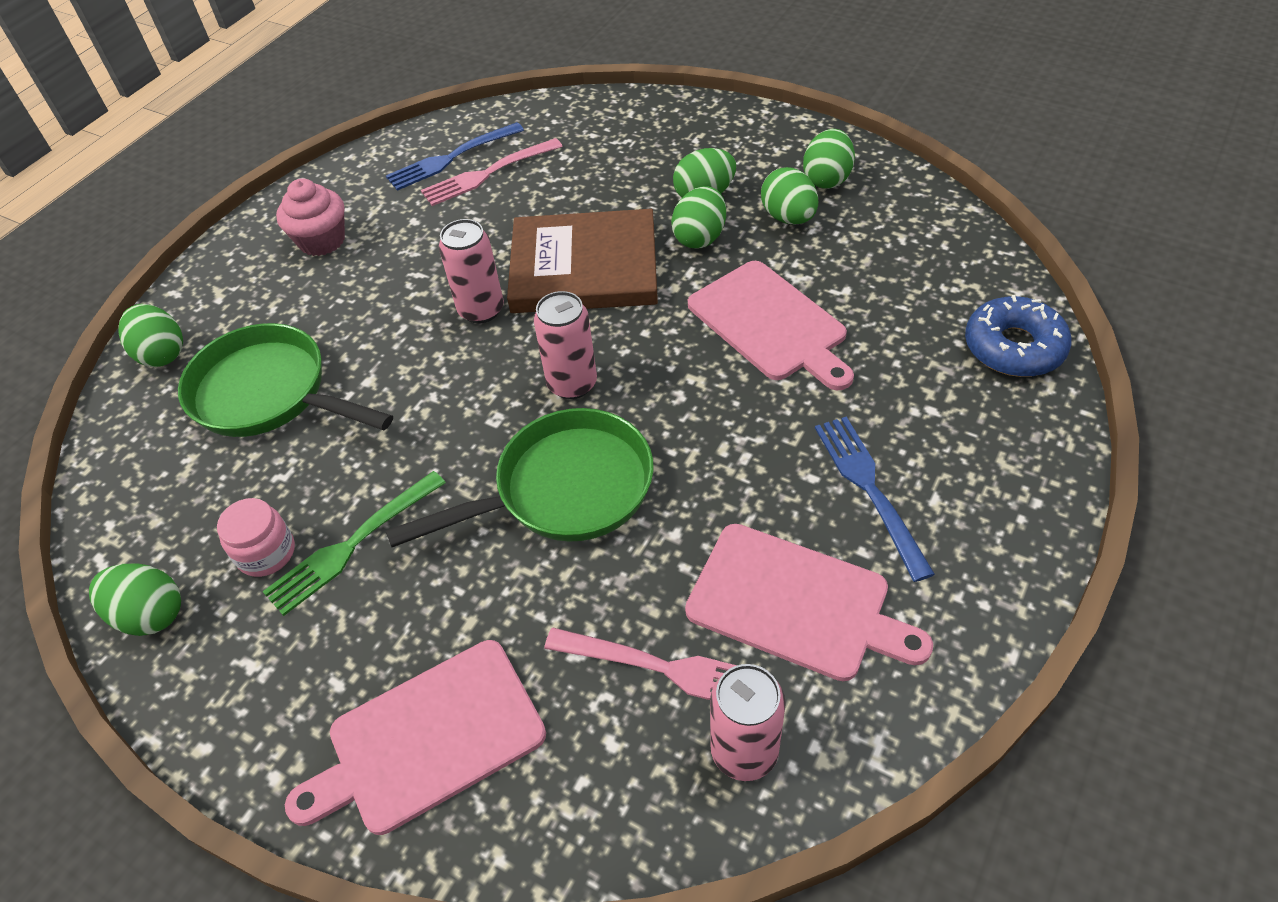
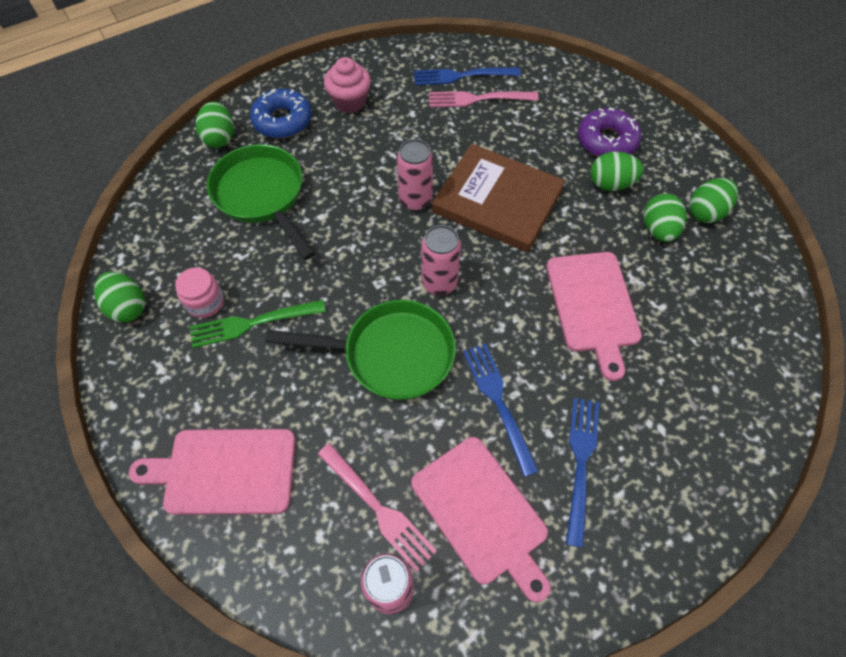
camera: 25 degrees right, 10 degrees up
green egg [671,186,726,249] -> none
blue donut [965,295,1071,377] -> blue donut moved to [250,89,312,139]
none -> blue fork [463,343,539,477]
none -> purple donut [578,107,642,157]

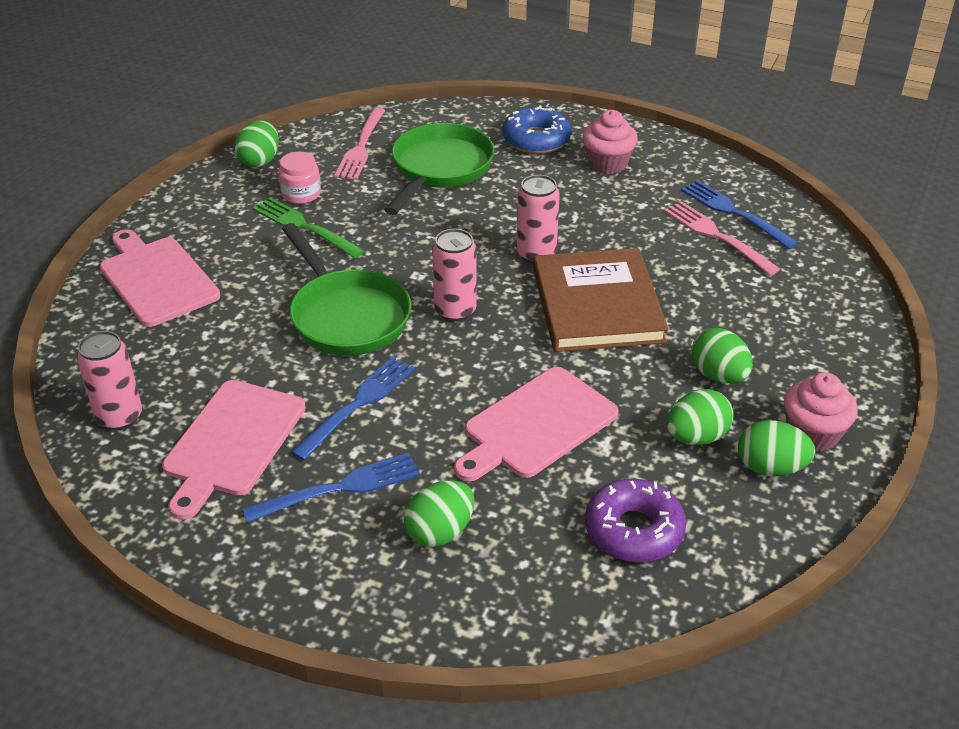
camera: 55 degrees right, 20 degrees down
green egg [196,101,234,148] -> green egg moved to [404,480,475,547]
pink fork [318,443,437,572] -> pink fork moved to [334,108,385,180]
purple donut [578,107,642,157] -> purple donut moved to [585,479,686,562]
none -> pink cupcake [784,372,858,451]

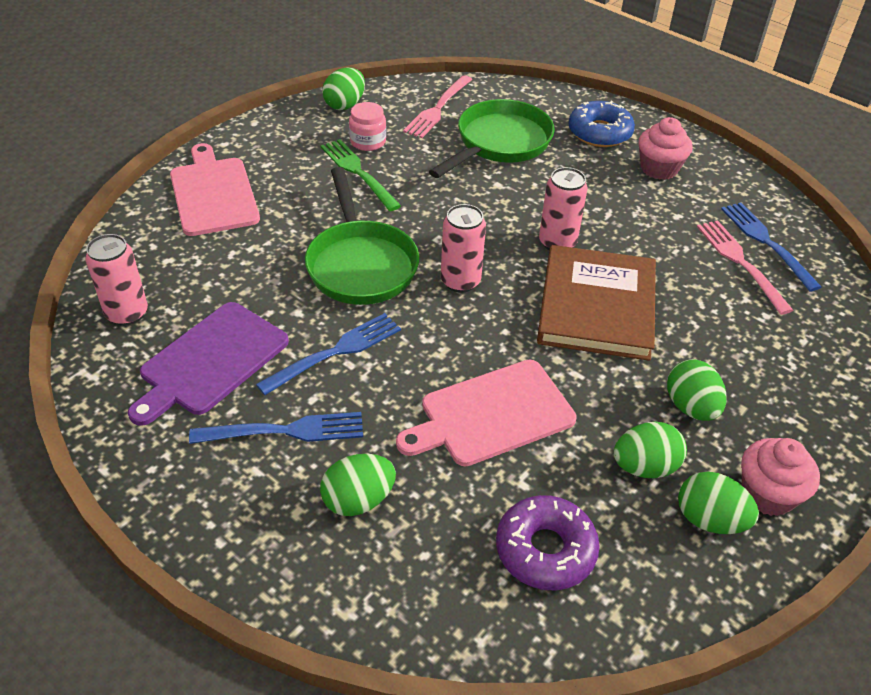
camera: 15 degrees right, 5 degrees up
pink cutting board [162,380,306,520] -> purple cutting board [128,302,289,426]

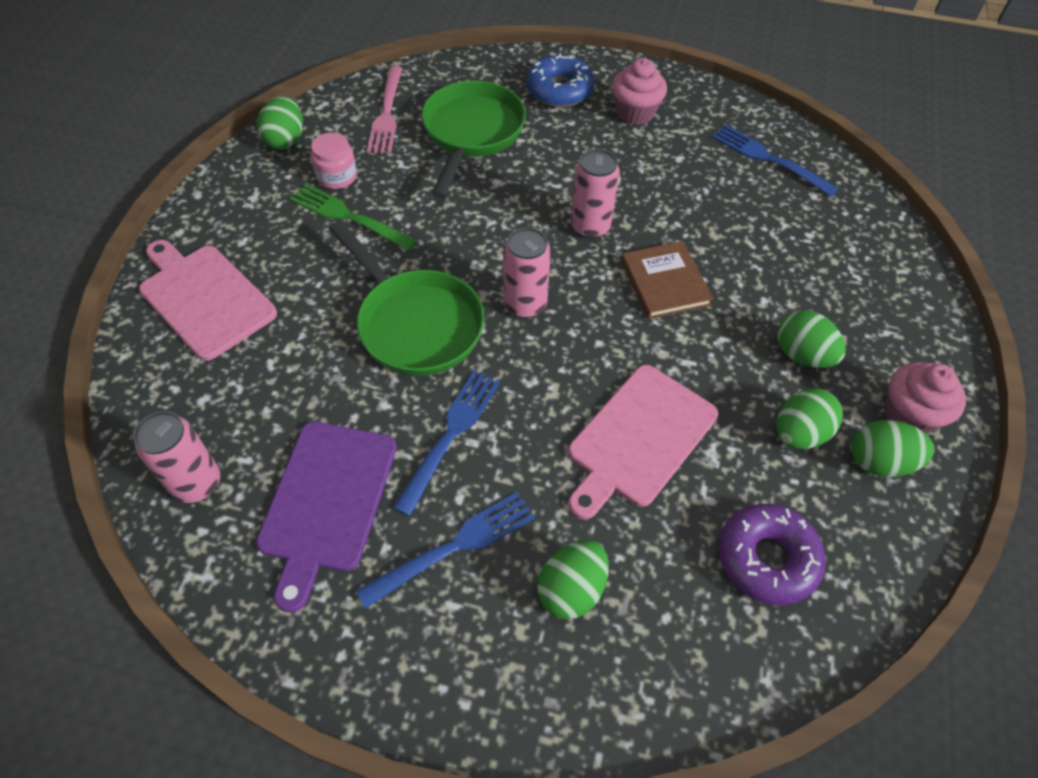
camera: 25 degrees left, 10 degrees up
brown book [537,245,656,361] -> brown book [621,241,713,319], size x0.60
pink fork [697,220,793,315] -> none

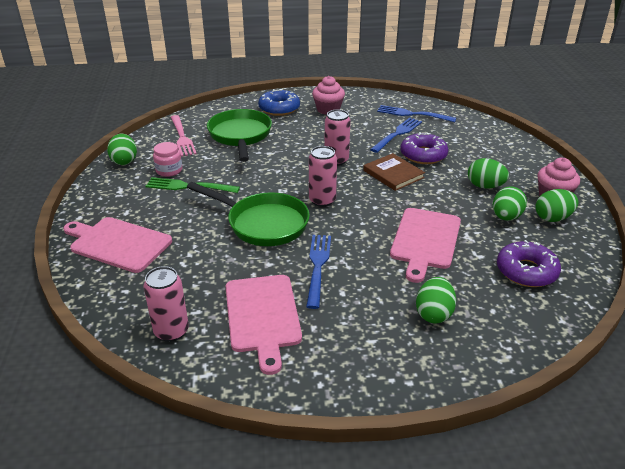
camera: 20 degrees left, 20 degrees down
purple cutting board [256,422,397,612] -> pink cutting board [226,275,302,375]
blue fork [356,492,535,609] -> blue fork moved to [370,118,422,153]
none -> purple donut [400,132,448,164]

